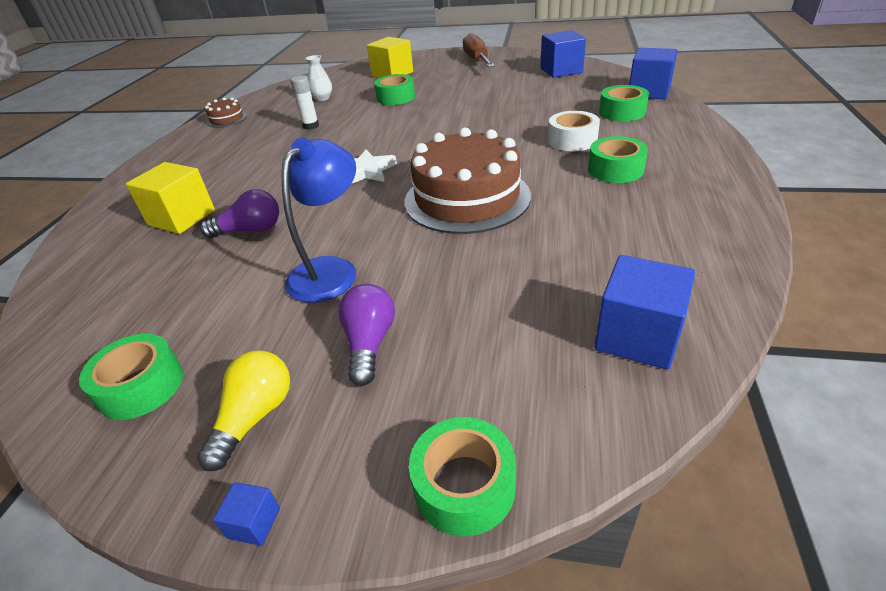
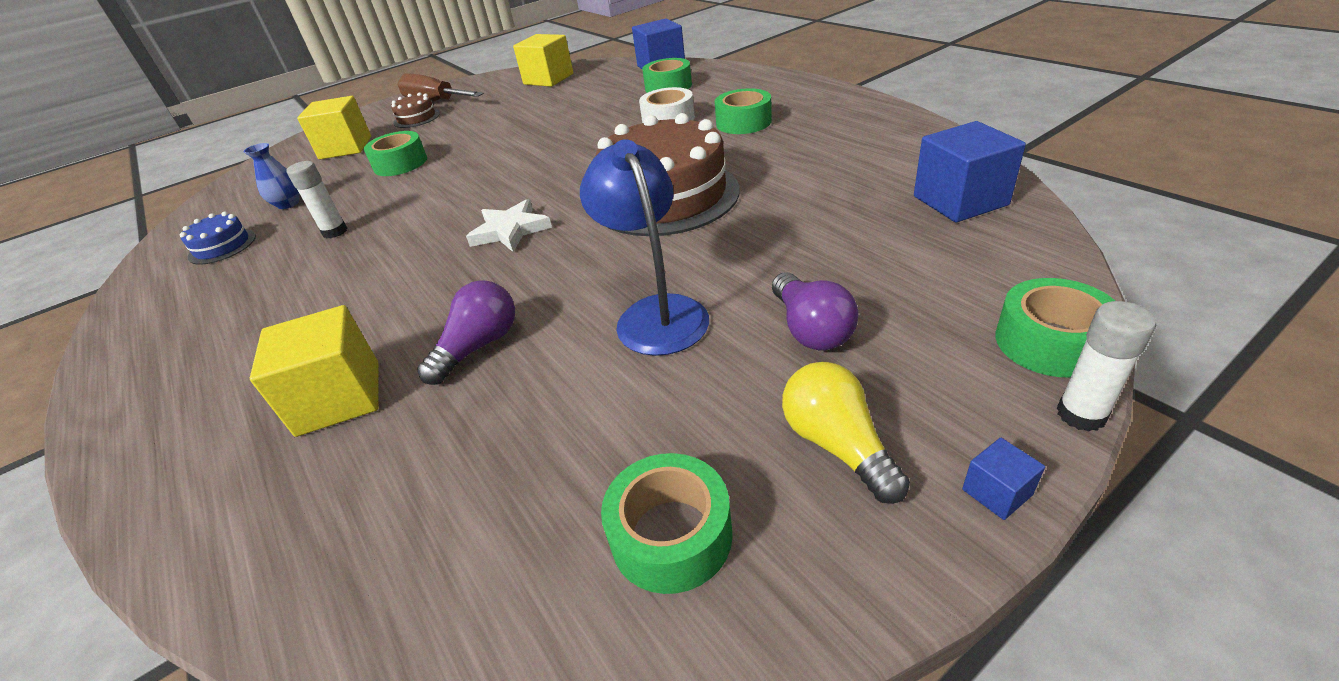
camera: 45 degrees left, 0 degrees up
brown cake [205,97,247,128] -> brown cake moved to [391,92,440,128]
white vase [305,55,332,101] -> blue vase [243,143,300,209]
purple light bulb [338,284,395,386] -> purple light bulb turned 150 degrees counterclockwise [772,272,859,351]
blue cube [540,30,586,78] -> yellow cube [513,34,573,87]
none -> blue cake [180,212,256,265]
none -> white glue stick [1057,301,1156,432]

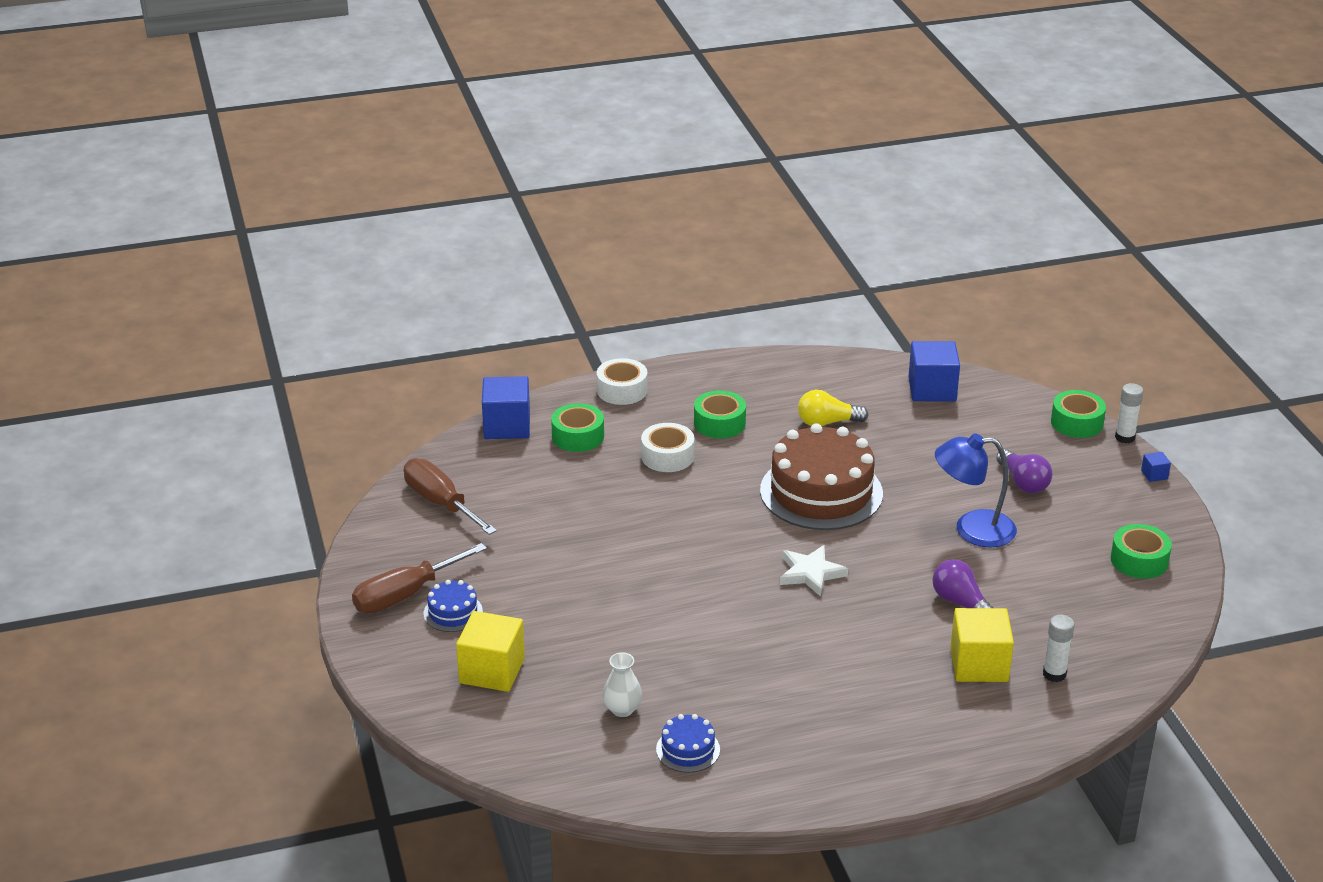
camera: 75 degrees left, 5 degrees down
blue vase [243,143,300,209] -> white vase [602,652,642,717]
white glue stick [286,161,348,239] -> white glue stick moved to [1043,614,1075,682]
green tape [364,131,427,176] -> none
brown cake [391,92,440,128] -> blue cake [424,580,483,632]
yellow cube [513,34,573,87] -> brown screwdriver [404,458,497,535]
purple light bulb [772,272,859,351] -> purple light bulb turned 60 degrees clockwise [996,449,1052,493]
yellow light bulb [782,362,910,504] -> yellow light bulb moved to [798,390,868,426]
none -> white tape [597,358,648,405]

